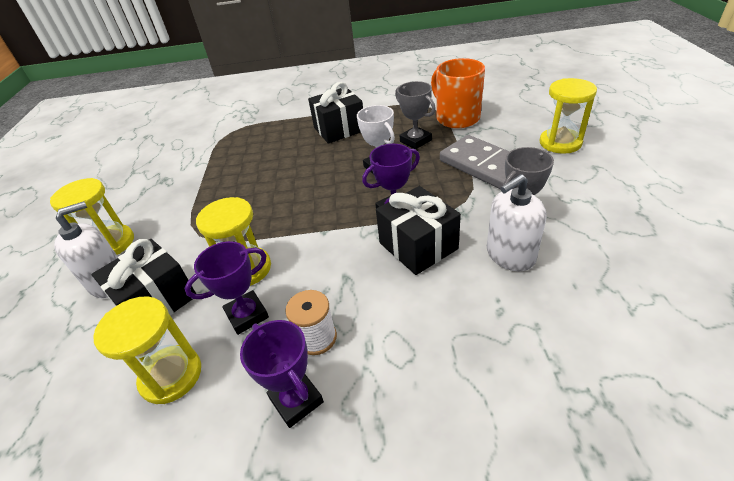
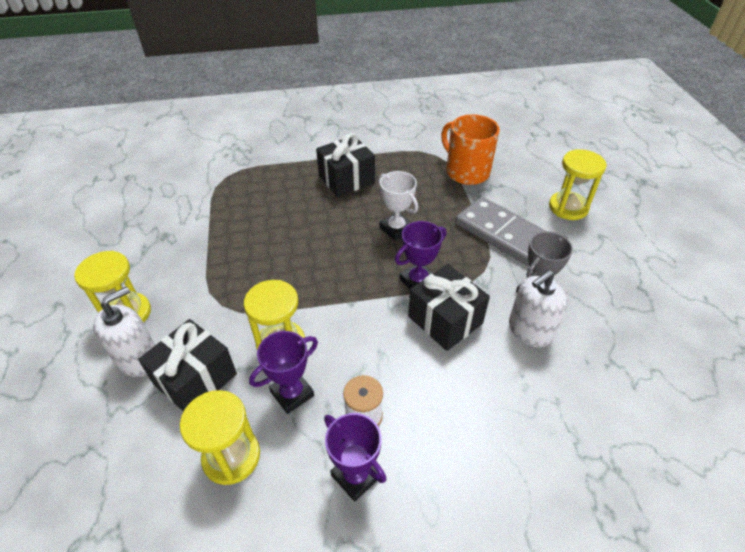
camera: 10 degrees left, 5 degrees up
grey trophy [395,81,436,149] -> none

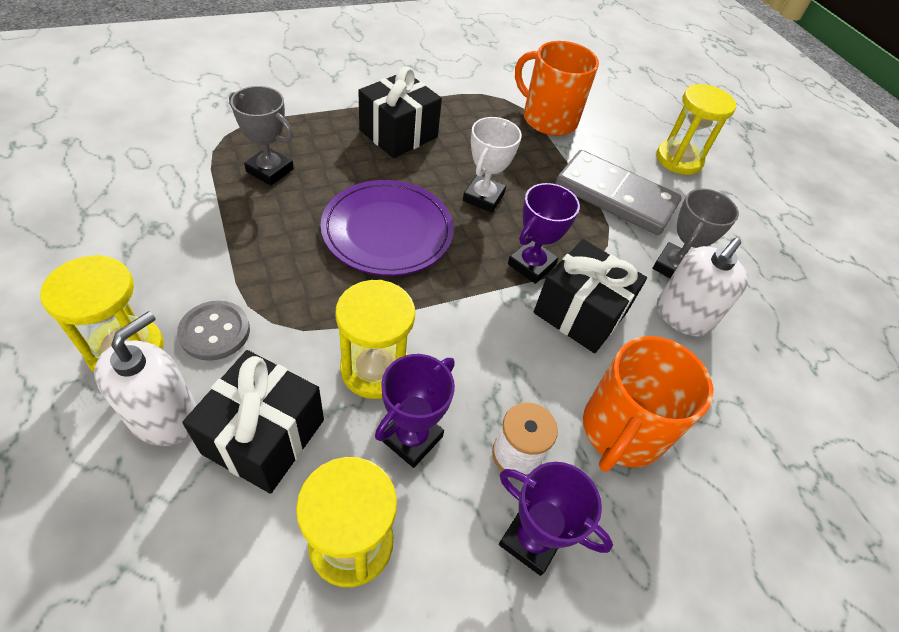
camera: 20 degrees left, 5 degrees up
white trophy [378,171,418,241] -> white trophy turned 75 degrees clockwise [463,117,522,213]
none -> grey button [177,301,250,361]
none -> grey trophy [229,86,294,186]
none -> purple plate [321,180,454,276]
none -> orange mug [583,336,713,472]

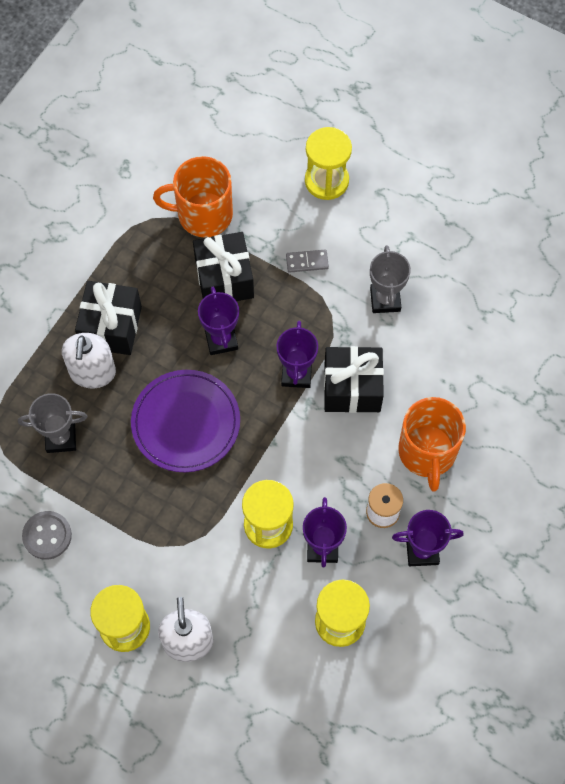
camera: 30 degrees left, 15 degrees up
grey button [177,301,250,361] -> grey button moved to [22,511,72,560]
black gift [182,350,324,494] -> black gift moved to [193,232,254,301]
white trophy [463,117,522,213] -> purple trophy [198,287,239,355]
grey domino [555,150,681,235] -> grey domino [286,250,329,273], size x0.41
white soap dispenser [657,238,748,336] -> white soap dispenser moved to [62,333,116,388]

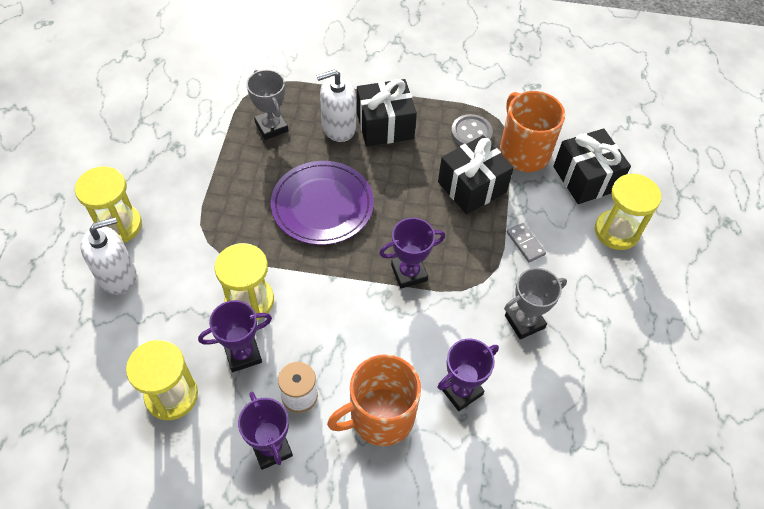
camera: 65 degrees right, 10 degrees down
grey button [22,511,72,560] -> grey button moved to [451,114,493,146]
purple trophy [198,287,239,355] -> purple trophy moved to [437,338,499,411]
black gift [324,346,384,413] -> black gift moved to [553,128,631,204]

